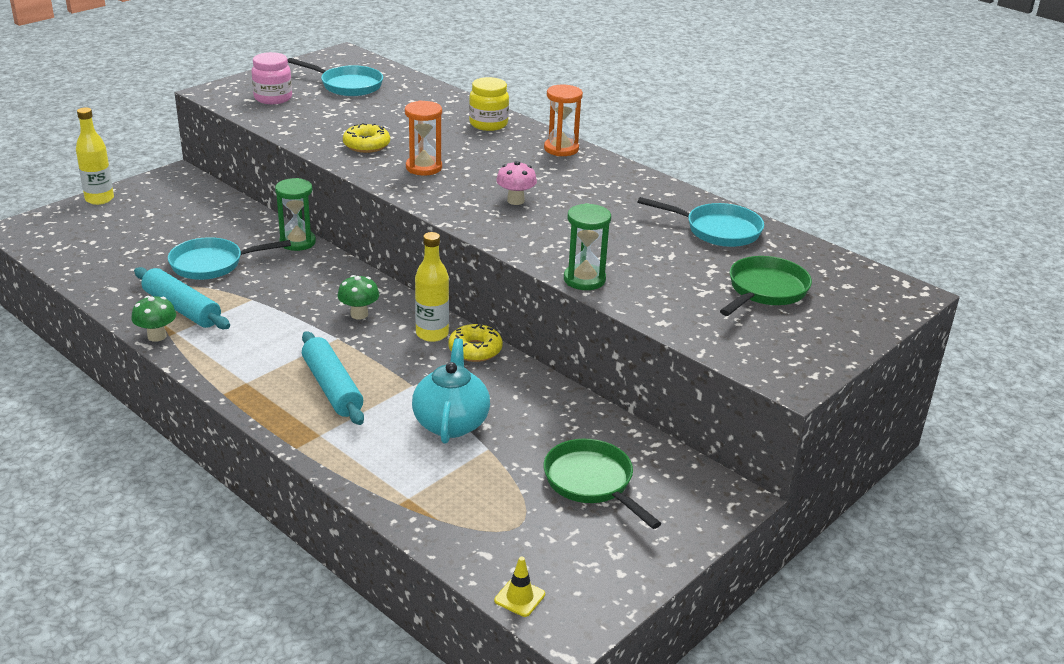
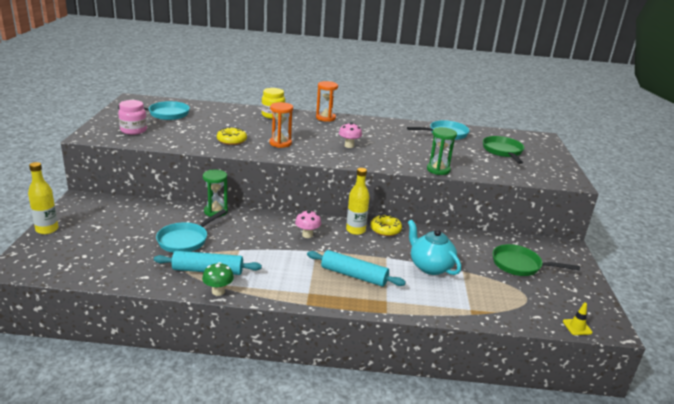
camera: 40 degrees left, 5 degrees down
green mushroom [337,275,379,319] -> pink mushroom [295,210,321,238]

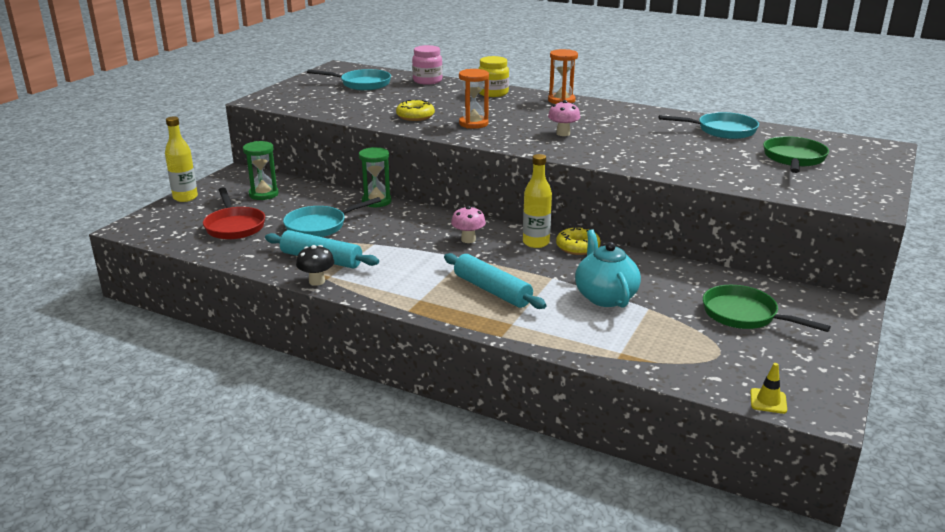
camera: 25 degrees right, 0 degrees up
pink jar [118,100,147,135] -> pink jar moved to [412,45,443,85]
green mushroom [202,262,234,296] -> black mushroom [296,245,334,286]
green hourglass [427,127,457,175] -> green hourglass moved to [243,141,279,200]
none -> red pan [203,188,265,240]

